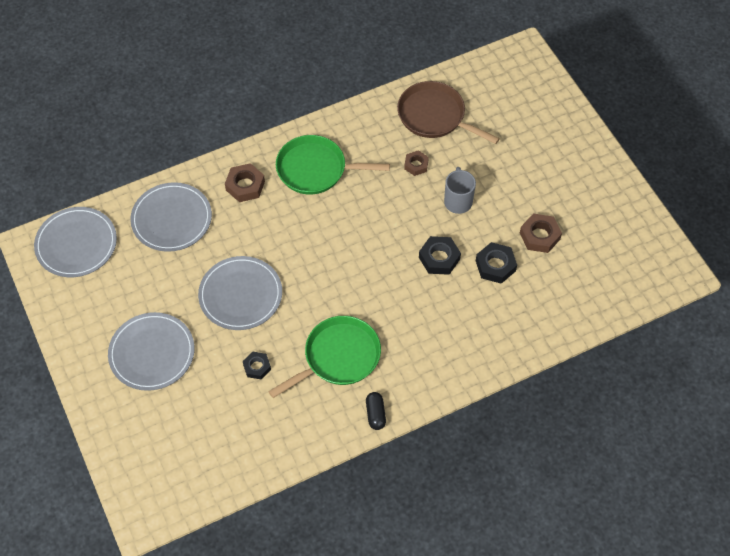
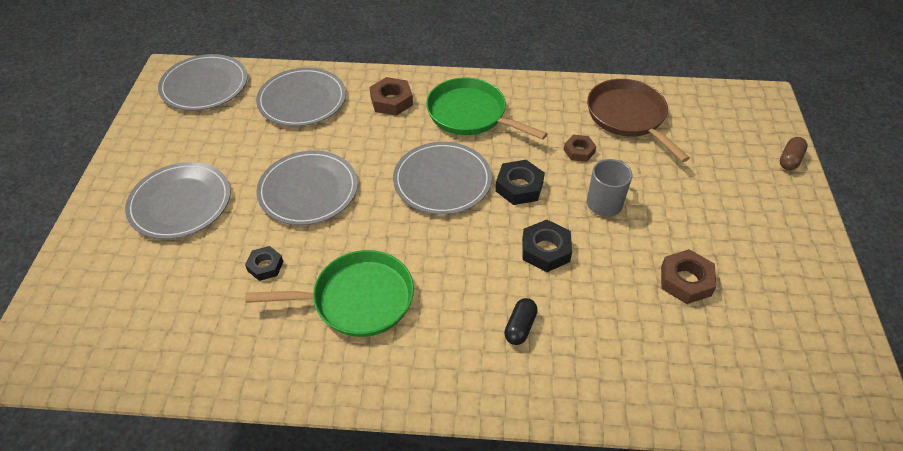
camera: 30 degrees right, 10 degrees down
black capsule [366,392,386,430] -> black capsule moved to [504,298,538,345]
black nut [476,242,517,284] -> black nut moved to [495,160,545,205]
none -> grey plate [393,142,492,215]
none -> brown capsule [780,137,808,170]

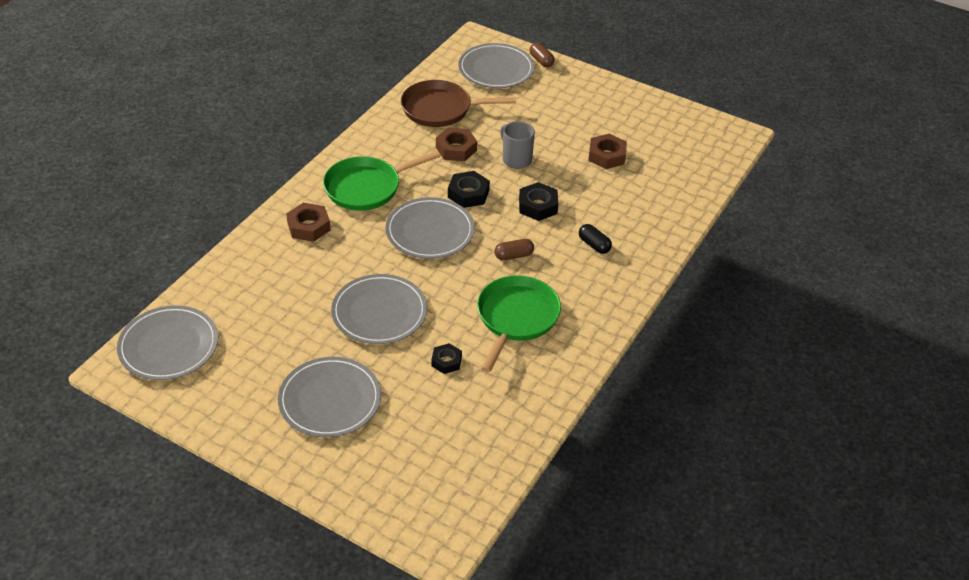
camera: 65 degrees left, 5 degrees down
grey plate [256,68,346,126] -> grey plate moved to [458,43,535,88]
brown nut [564,135,596,162] -> brown nut [436,127,477,161], size x1.53
none -> brown capsule [494,239,534,260]

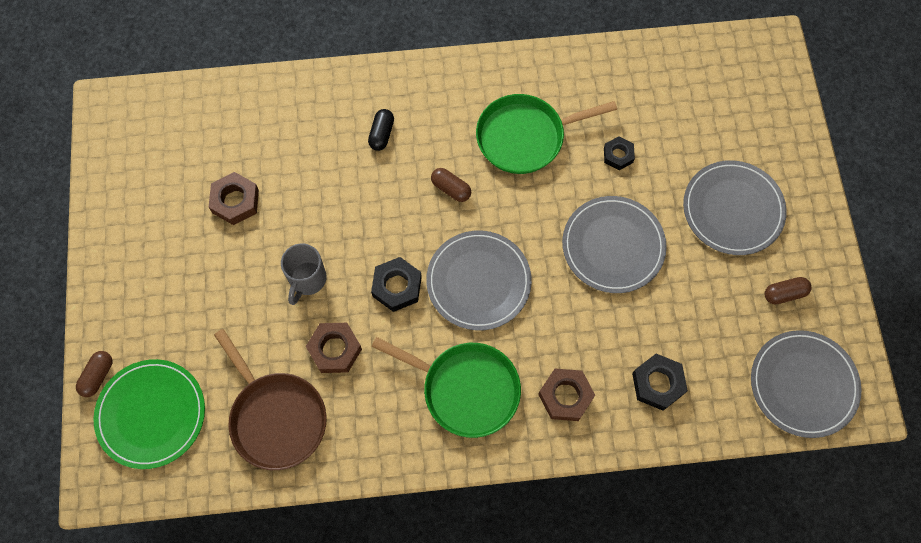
camera: 125 degrees left, 25 degrees up
grey plate [458,43,535,88] -> green plate [93,359,205,469]
black nut [519,182,558,221] -> black nut moved to [632,354,688,411]
none -> brown capsule [765,277,811,305]

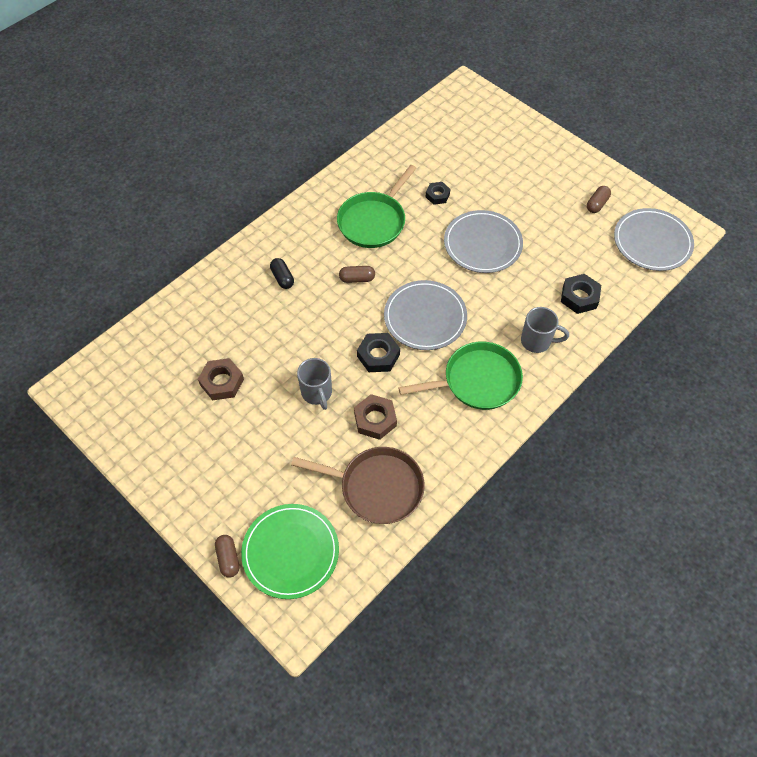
camera: 40 degrees left, 10 degrees down
brown nut [538,369,595,421] -> grey mug [521,307,569,353]
grey plate [683,160,787,255] -> none

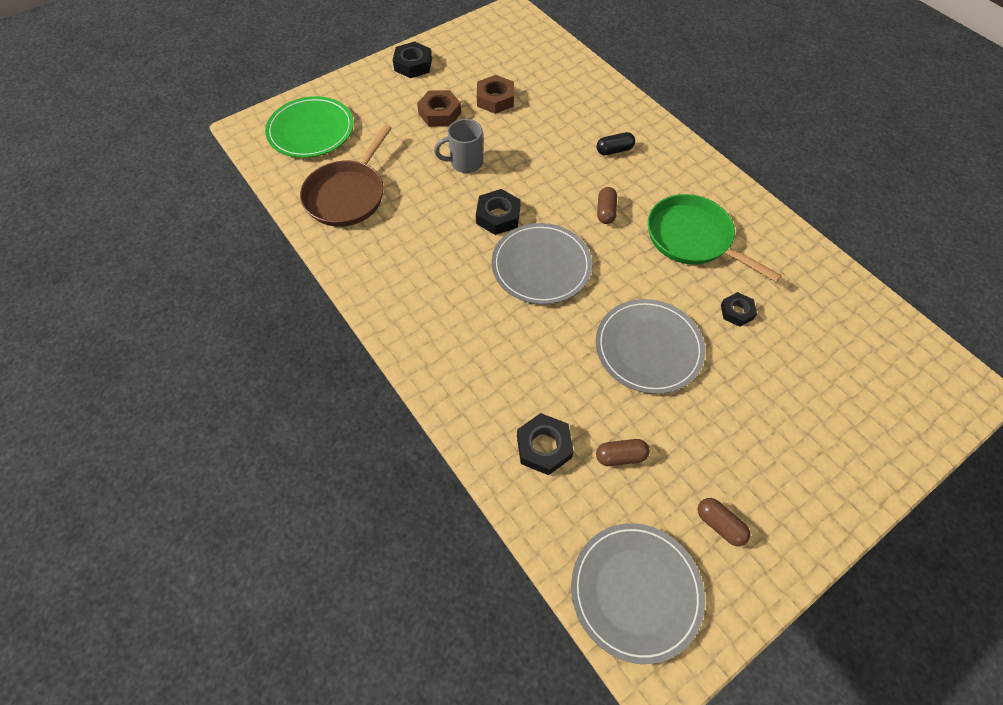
camera: 100 degrees right, 0 degrees up
brown capsule [215,535,239,578] -> brown capsule moved to [596,439,650,466]
brown nut [354,394,397,440] -> brown nut moved to [417,90,461,127]
green pan [398,342,523,410] -> none
grey mug [521,307,569,353] -> none
none -> black nut [393,41,432,78]

